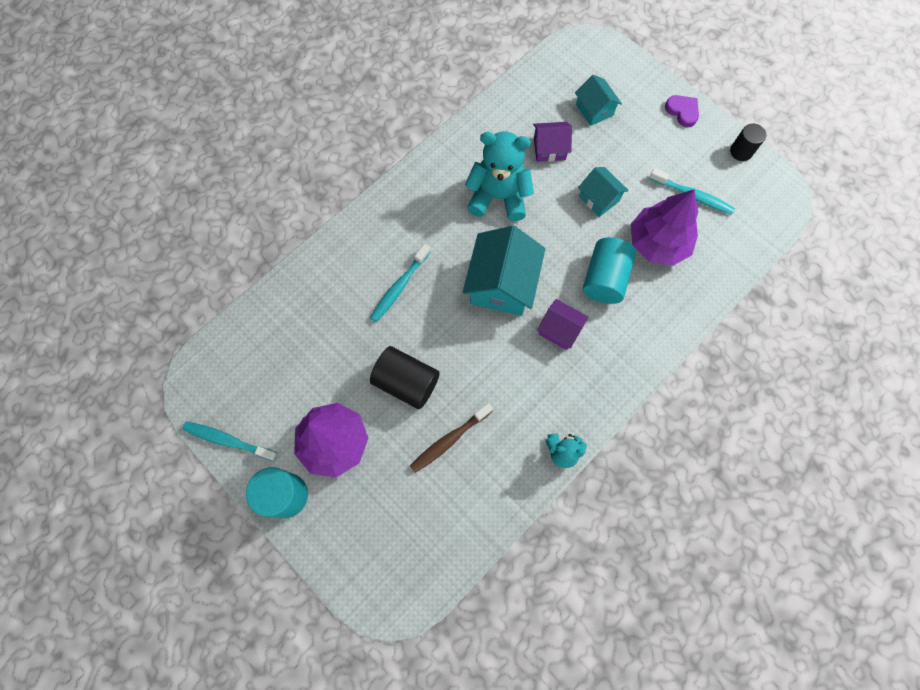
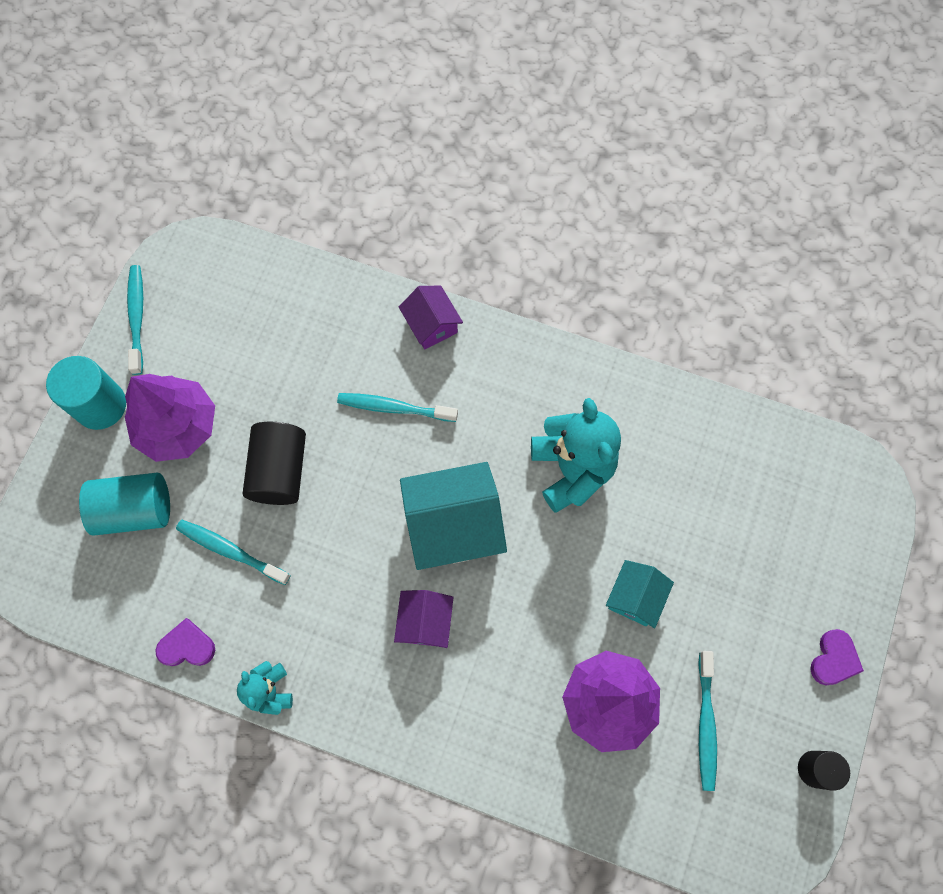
camera: 65 degrees right, 0 degrees up
brown toothbrush [410,403,493,473] -> turquoise toothbrush [176,520,291,585]
purple house [533,122,572,162] -> purple house moved to [399,286,463,349]
turquoise house [575,75,622,126] -> none
turquoise cylinder [583,237,636,304] -> turquoise cylinder moved to [79,473,170,536]
none -> purple heart [155,618,215,666]

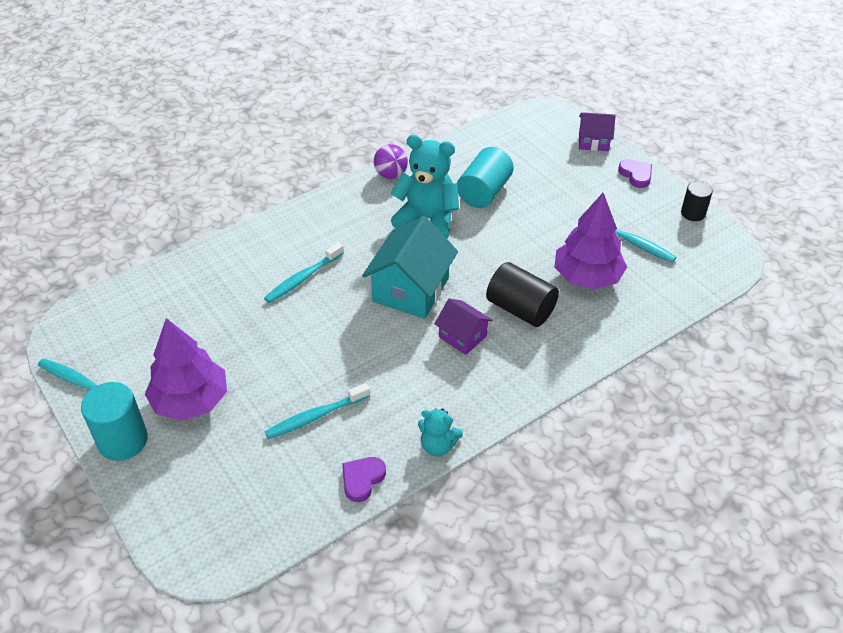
camera: 55 degrees left, 25 degrees down
turquoise cylinder [79,473,170,536] -> turquoise cylinder moved to [457,147,514,208]
black cylinder [243,422,306,505] -> black cylinder moved to [486,262,559,327]
purple house [399,286,463,349] -> purple house moved to [579,112,615,151]
turquoise house [606,560,674,628] -> none
none -> purple ball [374,144,408,179]

